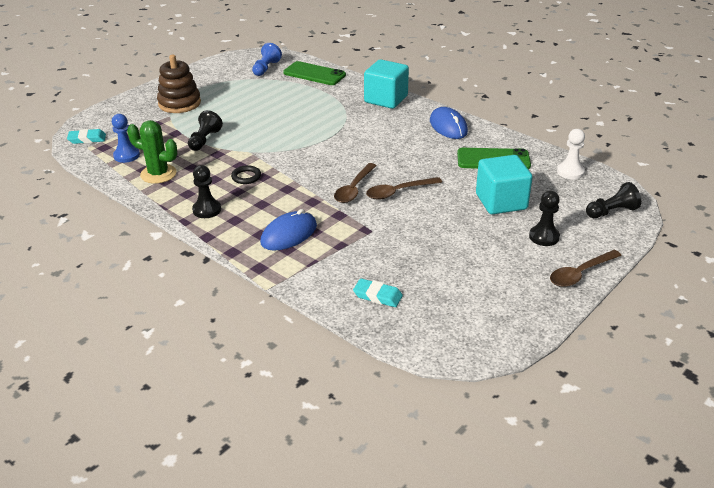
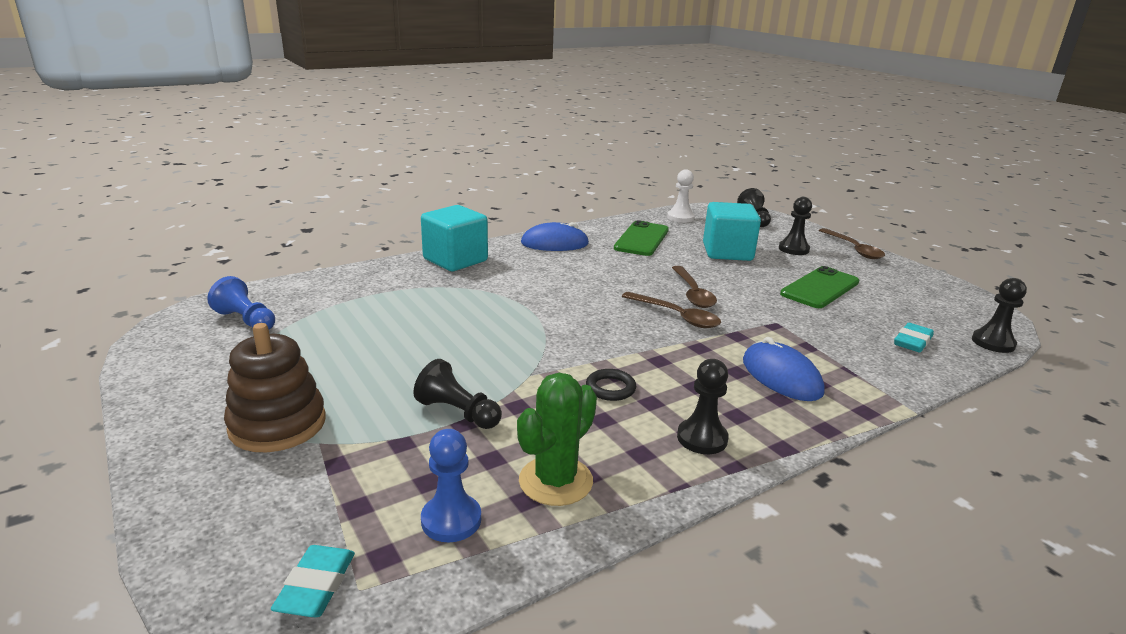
camera: 75 degrees left, 10 degrees down
green phone [283,61,346,85] -> green phone moved to [780,266,859,308]
none -> black pawn [972,278,1027,353]

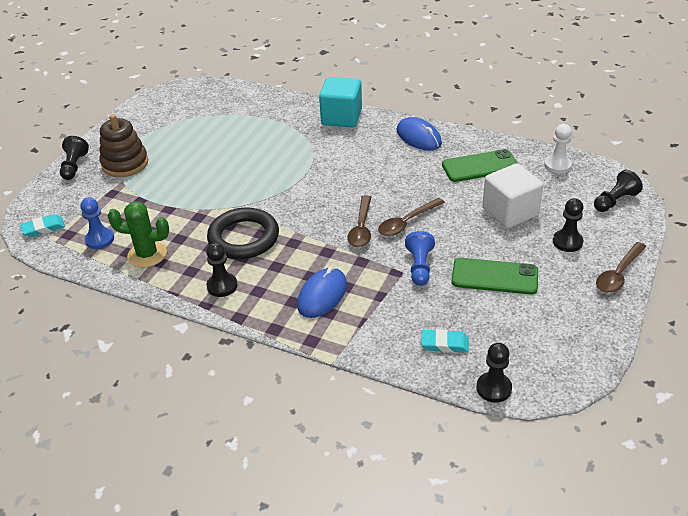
camera: 60 degrees right, 15 degrees up
blue pawn [207,276,275,330] -> blue pawn moved to [405,231,435,286]
black pawn [413,359,502,429] -> black pawn moved to [60,136,89,180]
black ring [586,369,636,401] -> black ring [207,207,279,259], size x2.25
turquoise cube [703,202,761,261] -> white cube [482,164,543,228]

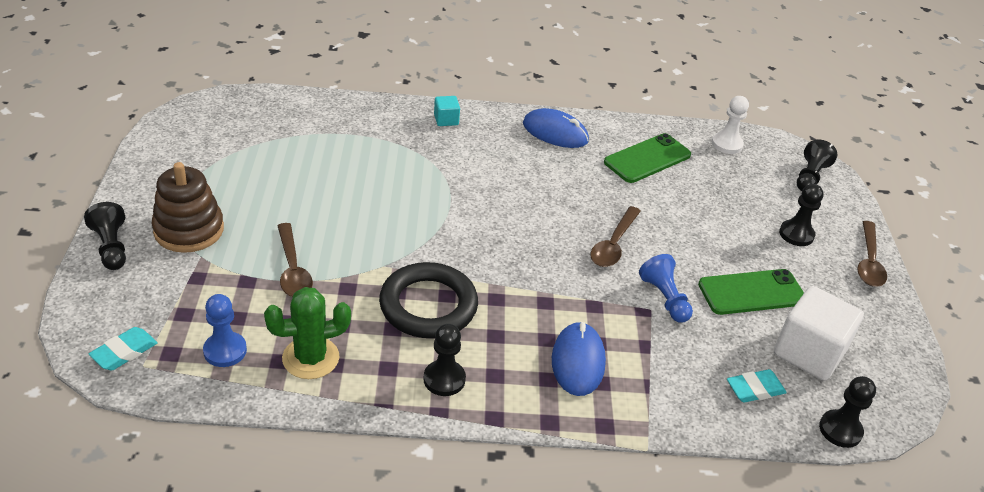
camera: 30 degrees left, 0 degrees up
turquoise cube [319,77,362,127] -> turquoise cube [434,96,460,126], size x0.47
brown spoon [347,195,371,248] -> brown spoon moved to [278,223,313,297]
white cube [482,164,543,228] -> white cube moved to [774,286,864,381]

